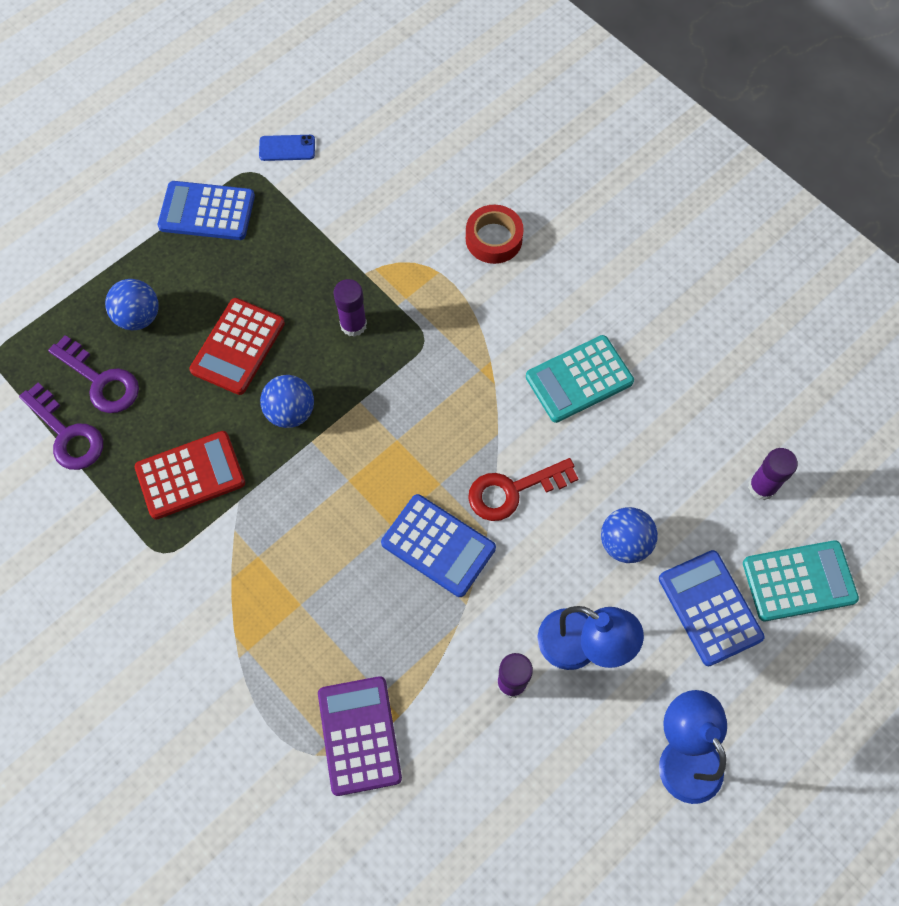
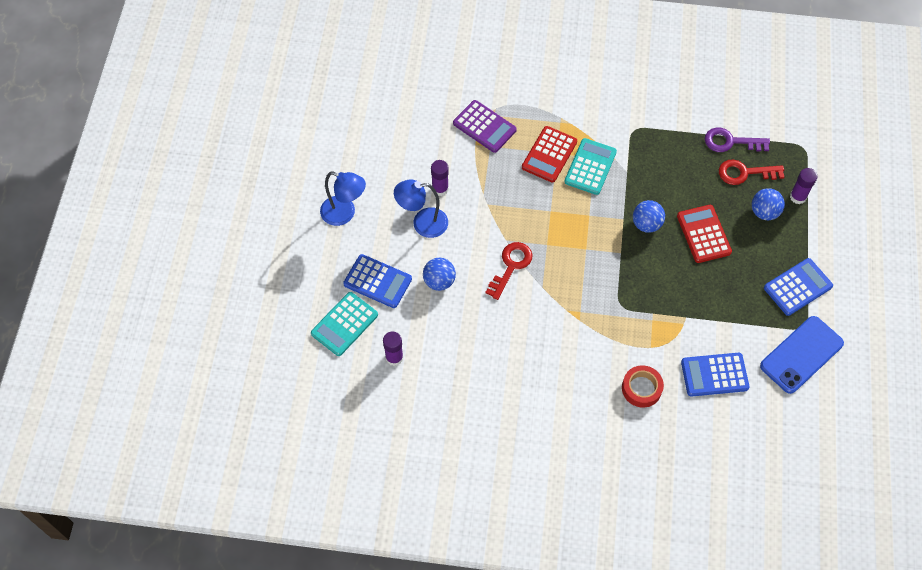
camera: 140 degrees right, 5 degrees down
purple key [48,335,139,413] -> red key [719,160,784,185]
red calculator [135,431,245,520] -> red calculator moved to [522,126,577,183]
blue phone [259,135,315,161] -> blue phone [760,316,844,394], size x2.12
purple glue stick [334,279,367,337] -> purple glue stick moved to [790,168,817,204]
blue calculator [381,494,496,597] -> blue calculator moved to [681,353,750,397]
turquoise calculator [526,335,634,423] -> turquoise calculator moved to [565,138,617,195]

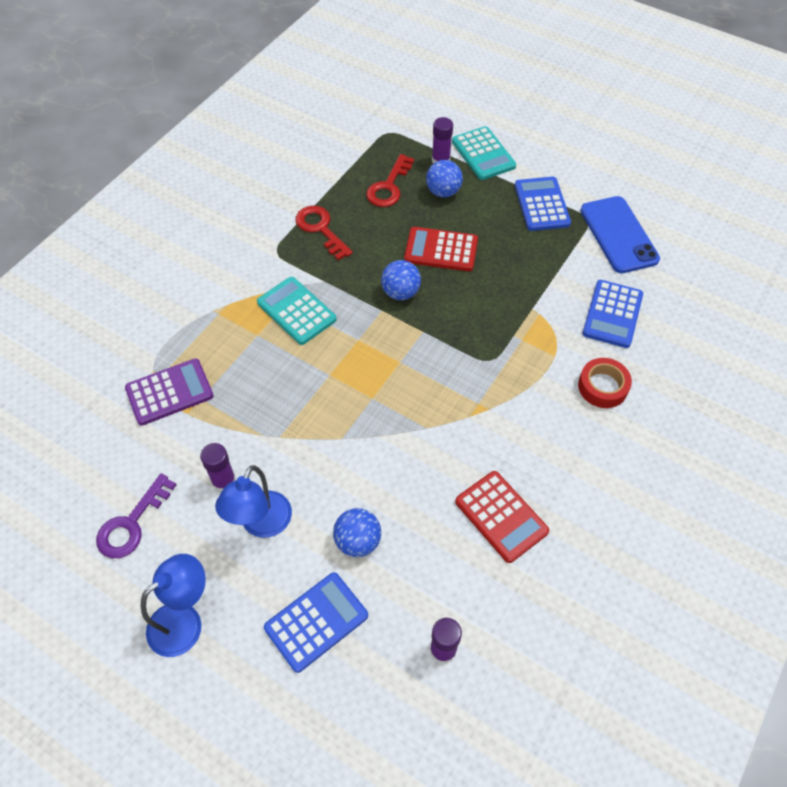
camera: 65 degrees left, 5 degrees down
turquoise calculator [311,292,378,356] -> turquoise calculator moved to [452,126,516,180]
red key [485,242,533,300] -> red key moved to [295,206,353,260]
red calculator [522,126,577,183] -> red calculator moved to [455,471,549,563]
purple key [705,127,770,152] -> purple key moved to [96,473,177,558]

